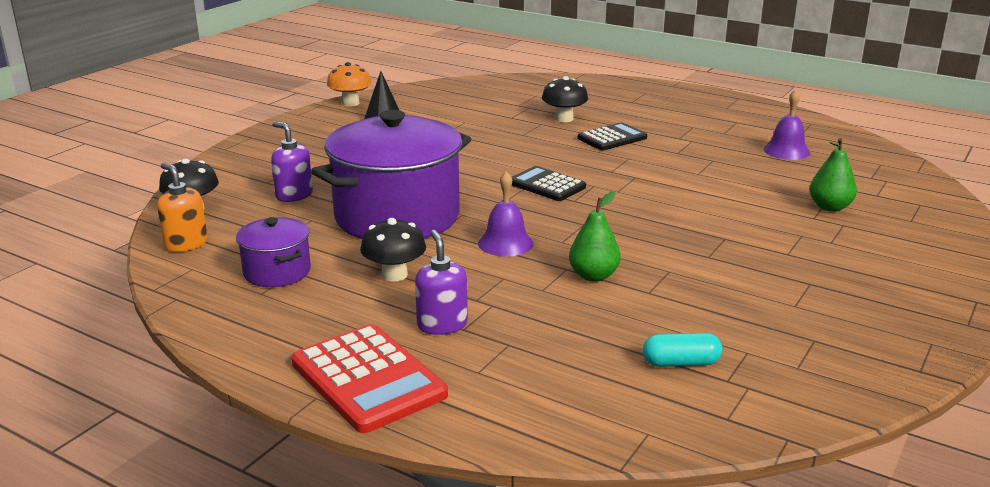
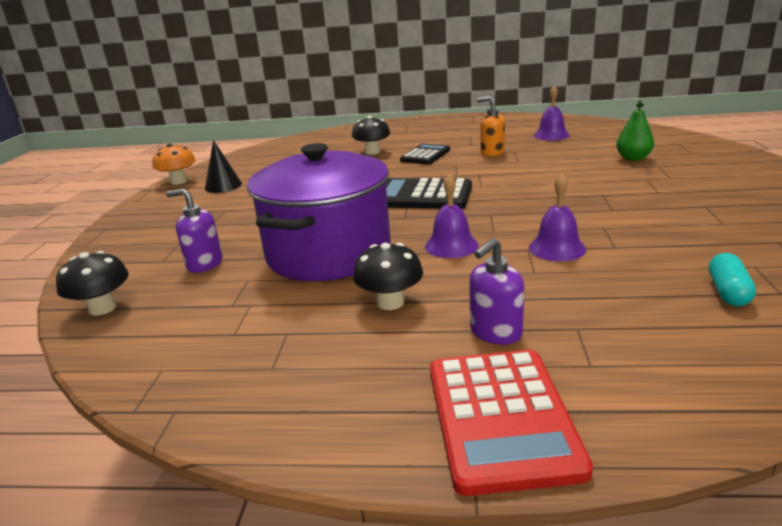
camera: 25 degrees left, 0 degrees up
orange soap dispenser [157,163,208,252] -> orange soap dispenser moved to [477,96,505,157]
purple pot [236,217,311,287] -> none
red calculator [291,324,448,433] -> red calculator turned 60 degrees clockwise [430,350,593,496]
purple soap dispenser [415,230,468,335] -> purple soap dispenser turned 90 degrees counterclockwise [469,238,524,345]
black calculator [512,166,586,201] -> black calculator [386,178,472,209], size x1.54
green pear [569,191,621,282] -> purple bell [529,174,586,261]
turquoise capsule [643,333,723,367] -> turquoise capsule turned 45 degrees counterclockwise [709,253,756,306]

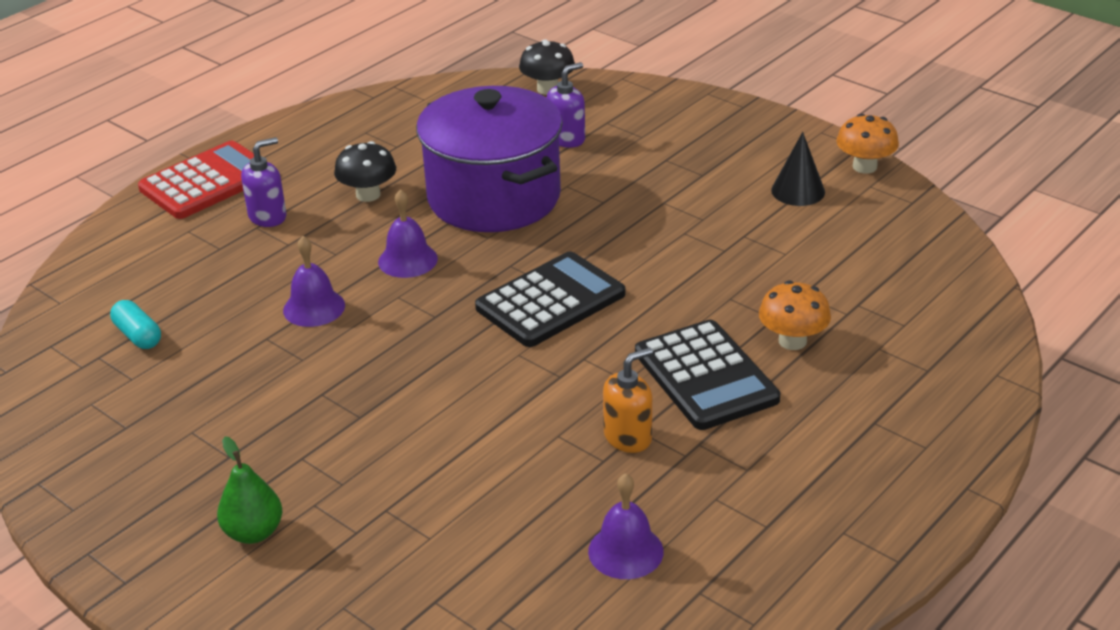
camera: 125 degrees right, 10 degrees up
black mushroom [352,116,390,155] -> orange mushroom [759,281,831,350]
black calculator [400,144,450,164] -> black calculator [635,320,781,430], size x1.54
red calculator [430,350,593,496] -> red calculator turned 105 degrees clockwise [138,141,254,219]
purple soap dispenser [469,238,524,345] -> purple soap dispenser turned 60 degrees clockwise [241,137,287,227]
green pear [616,100,654,161] -> green pear moved to [217,437,282,544]

